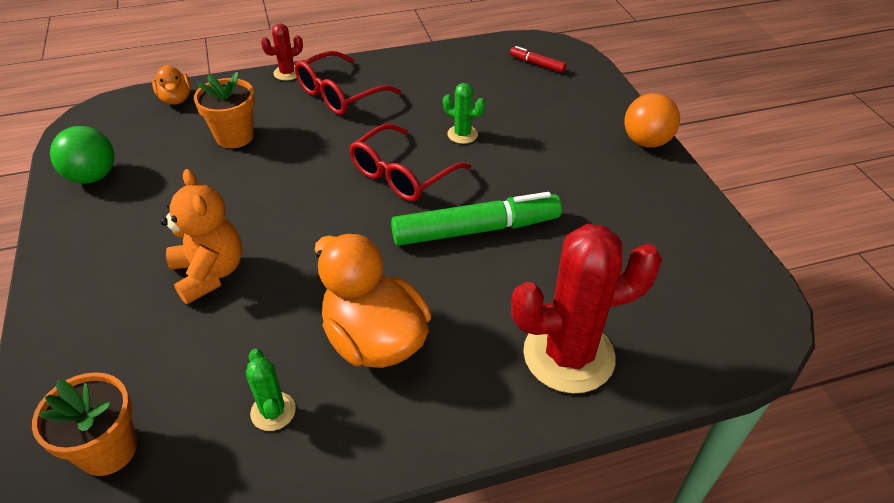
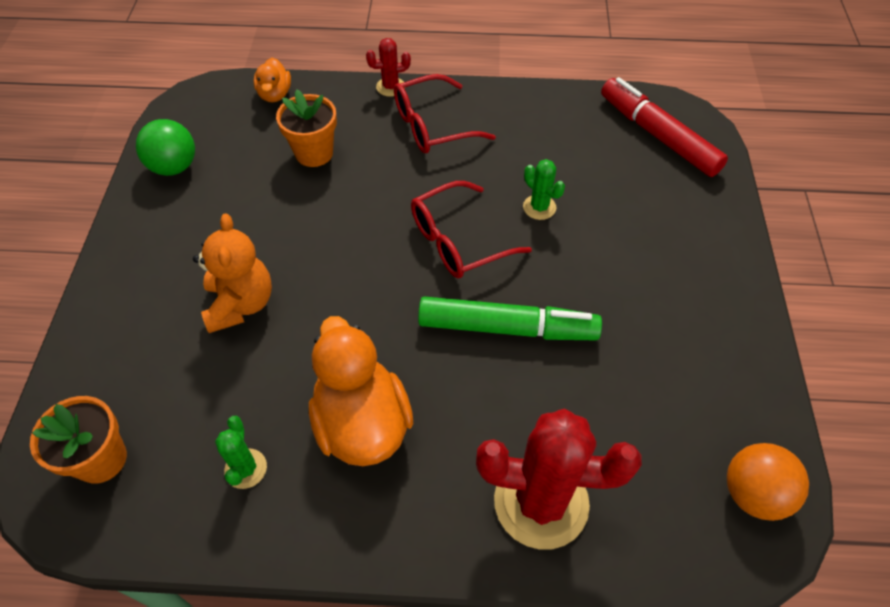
camera: 20 degrees right, 10 degrees up
red marker [510,46,567,73] -> red marker [601,77,728,177], size x2.19
orange ball [624,93,680,147] -> orange ball moved to [727,443,809,521]

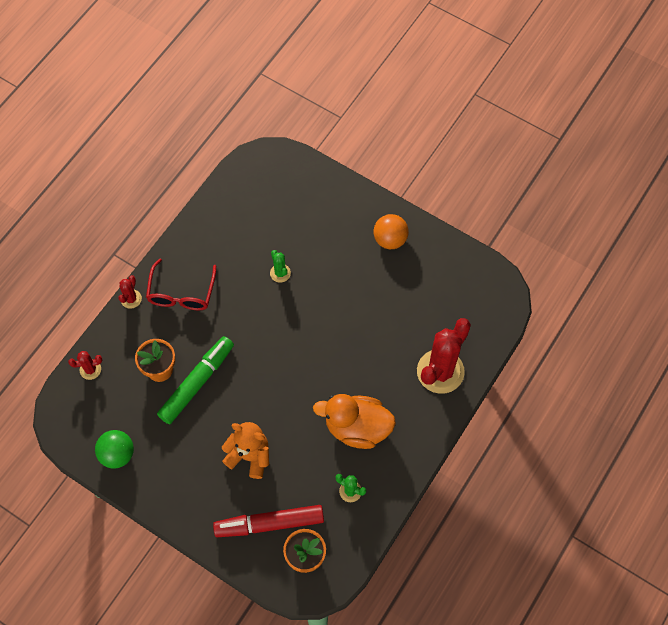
camera: 60 degrees left, 10 degrees up
orange duck [254,58,291,103] -> red cactus [68,351,102,380]
red glasses [411,181,532,279] -> none
green marker [418,296,602,340] -> green marker moved to [157,336,234,424]
green cactus [523,159,565,220] -> green cactus turned 75 degrees clockwise [270,250,291,283]
red marker [601,77,728,177] -> red marker moved to [213,505,324,537]
orange ball [727,443,809,521] -> orange ball moved to [373,214,409,249]

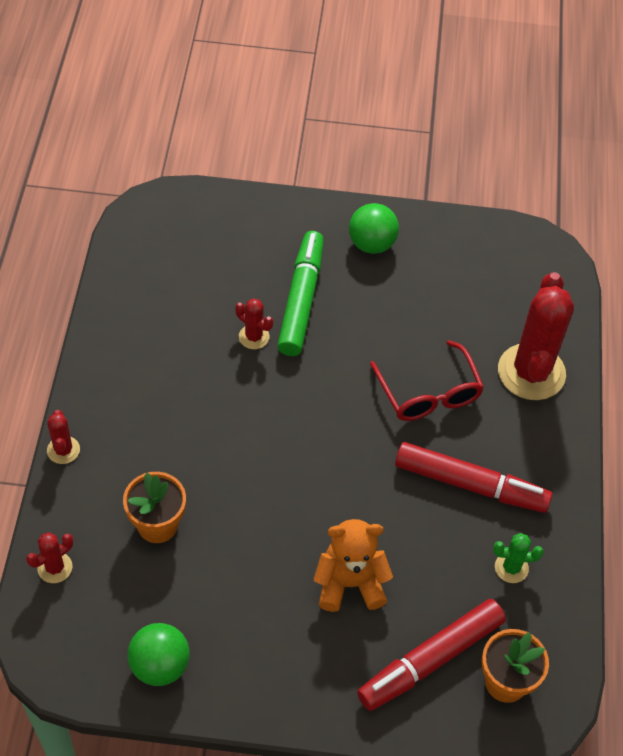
camera: 30 degrees left, 10 degrees down
red glasses [146,258,216,311] -> red glasses moved to [370,340,484,421]
green marker [157,336,234,424] -> green marker moved to [277,231,324,356]
green cactus [270,250,291,283] -> red cactus [235,298,273,349]
orange duck [313,394,396,449] -> red marker [395,442,552,513]
orange ball [373,214,409,249] -> green ball [349,203,399,254]

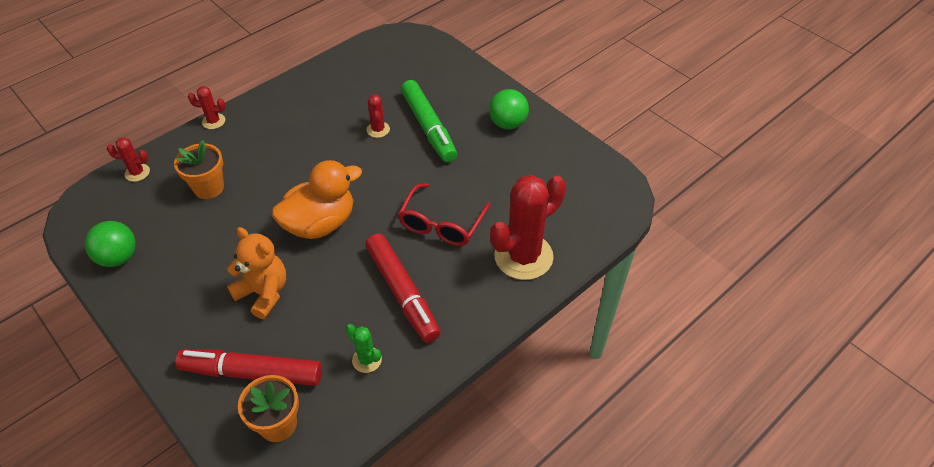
camera: 45 degrees right, 5 degrees down
red cactus [47,410,80,464] -> red cactus turned 60 degrees clockwise [188,86,225,129]
green marker [277,231,324,356] -> green marker turned 105 degrees clockwise [401,80,457,163]
none -> orange duck [272,160,362,239]

